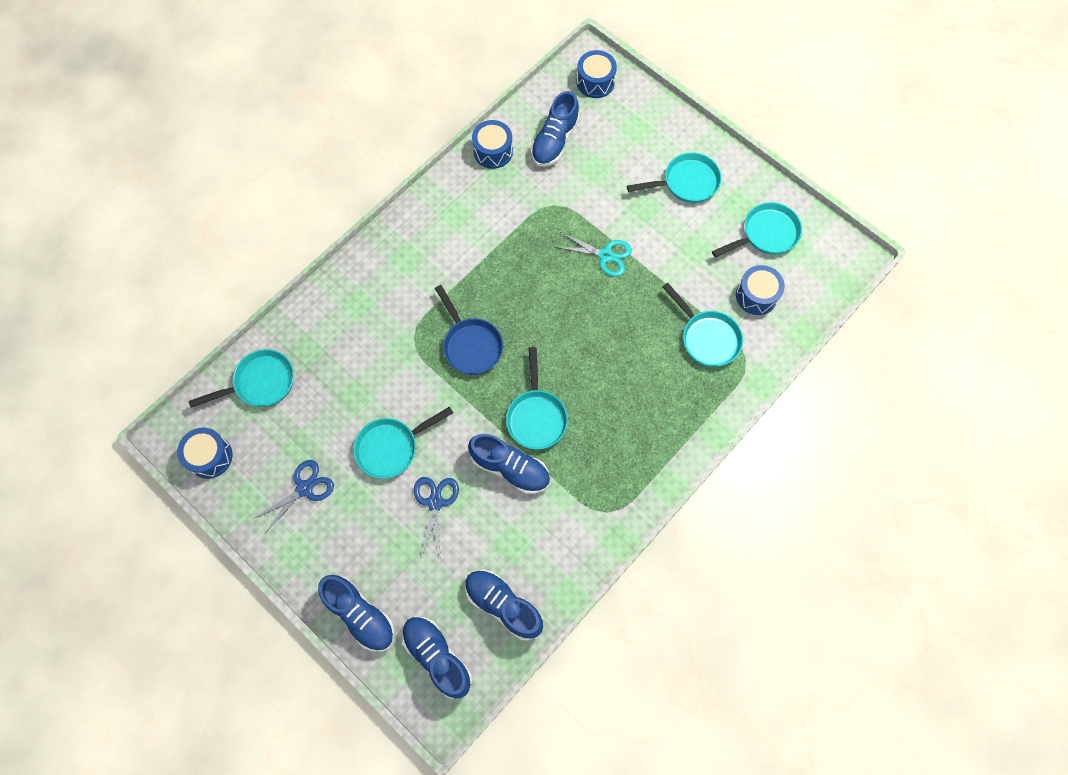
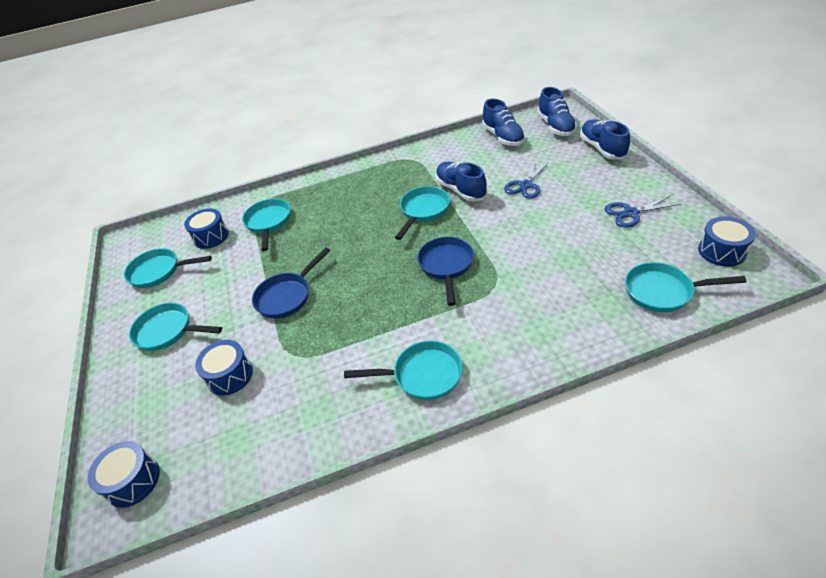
camera: 145 degrees left, 25 degrees down
turquoise pan [353,406,453,479] -> turquoise pan moved to [344,341,463,400]
blue drum [472,120,513,169] -> blue drum moved to [195,340,253,396]
blue shoe [531,91,580,167] -> none
turquoise scissors [555,232,632,277] -> blue pan [252,247,330,319]

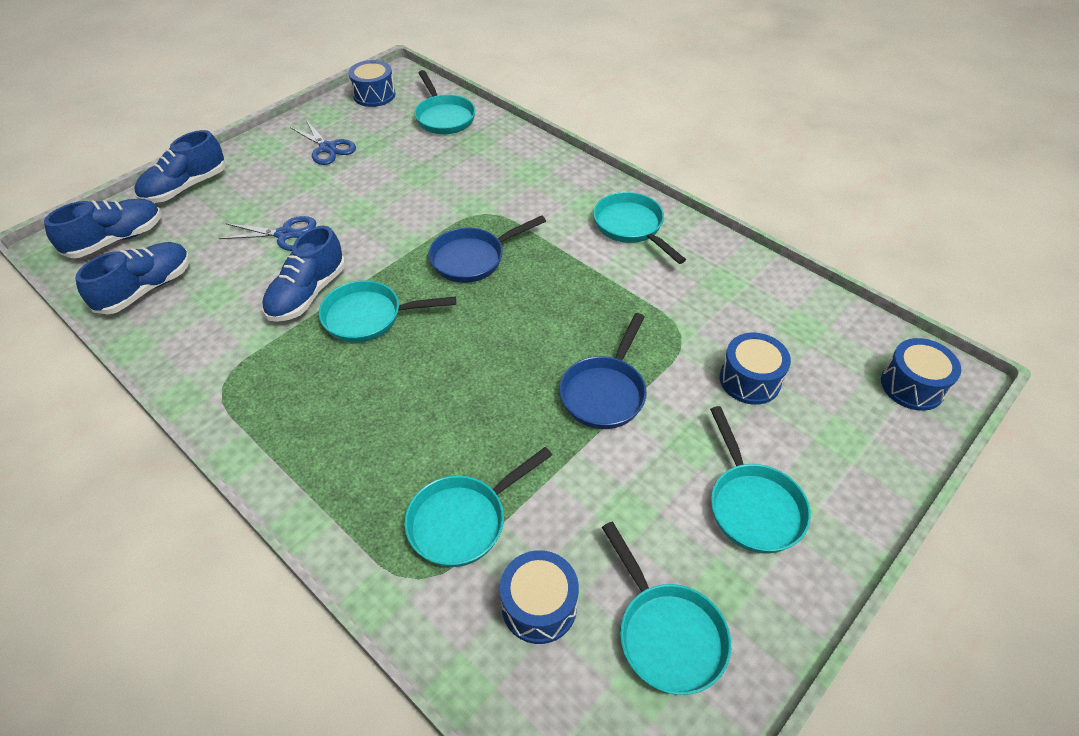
camera: 125 degrees left, 5 degrees up
blue pan [252,247,330,319] -> blue pan turned 105 degrees clockwise [559,313,647,429]

